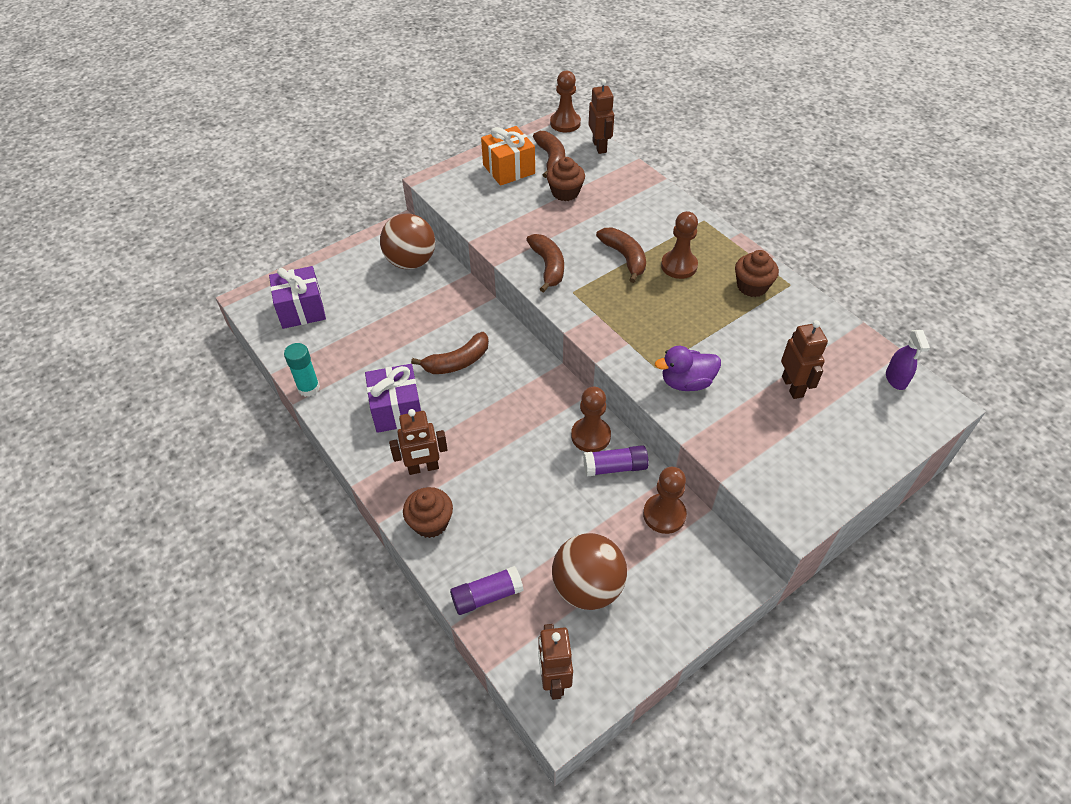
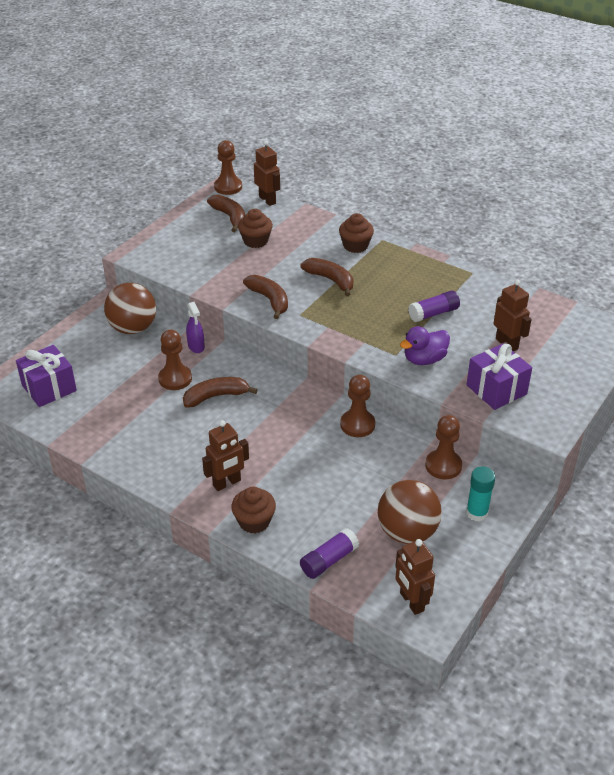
camera: 20 degrees left, 10 degrees down
turquoise glue stick [284,343,320,397] -> turquoise glue stick moved to [466,466,495,522]
purple gift [365,364,421,433] -> purple gift moved to [466,344,532,410]
brown banana [411,332,489,374] -> brown banana turned 150 degrees counterclockwise [183,377,258,408]
orange gift [481,126,535,186] -> none
purple glue stick [583,445,649,477] -> purple glue stick moved to [408,290,460,322]
brown pawn [661,211,698,279] -> brown pawn moved to [158,330,192,390]
brown cupcake [735,250,779,297] -> brown cupcake moved to [339,213,374,253]
purple spray bottle [886,330,930,390] -> purple spray bottle moved to [186,302,205,353]

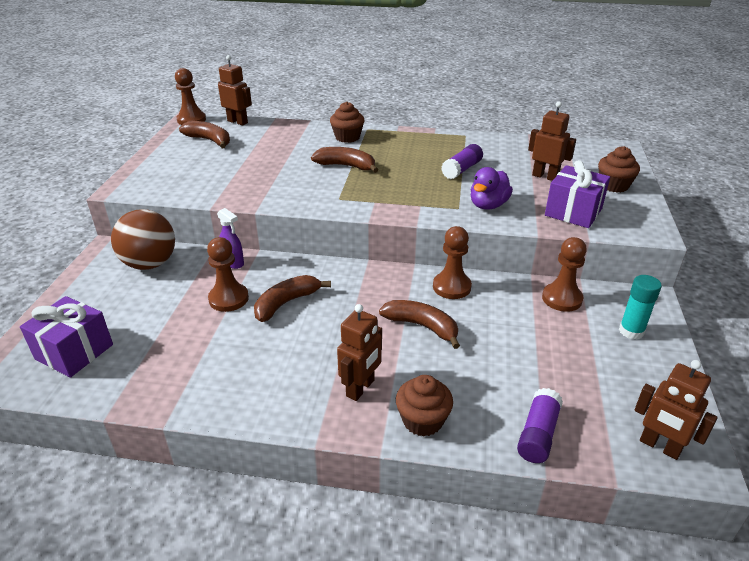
camera: 25 degrees left, 5 degrees down
brown cupcake [238,209,273,248] -> brown cupcake moved to [598,146,640,193]
brown banana [243,275,288,319] -> brown banana moved to [379,300,460,349]
brown ball [378,480,442,544] -> none

